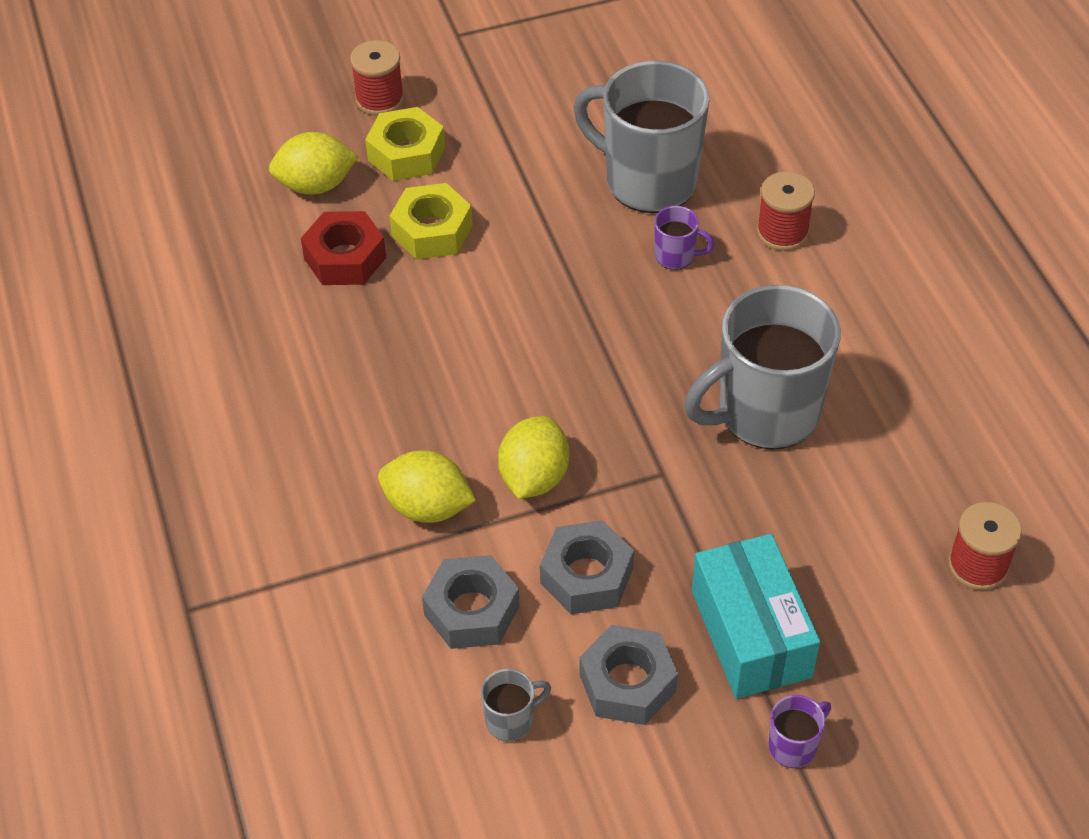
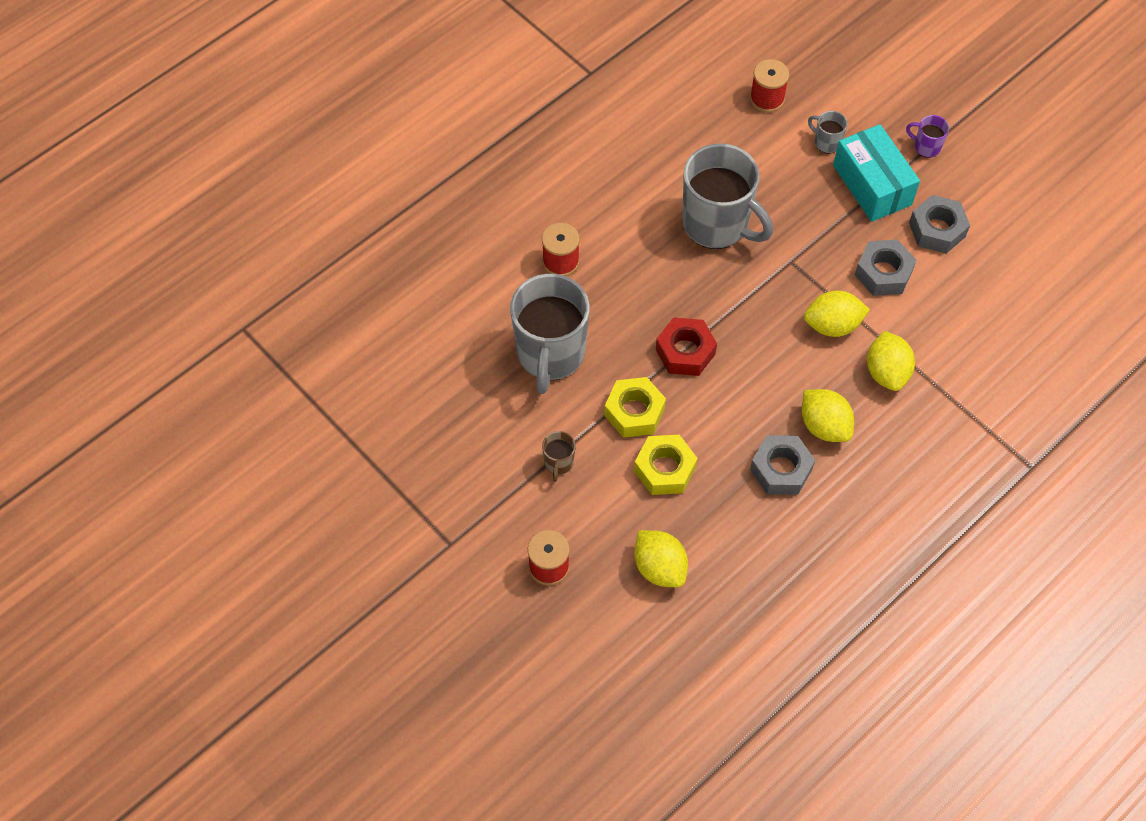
camera: 115 degrees left, 10 degrees up
red nut [301,211,386,285] -> red nut moved to [656,317,717,376]
yellow nut [365,107,445,181] -> yellow nut moved to [604,377,666,438]
grey nut [422,555,520,649] -> grey nut moved to [750,435,815,495]
grey mug [481,669,551,741] -> grey mug moved to [808,111,847,153]
purple mug [654,206,714,270] -> none
turquoise box [692,534,820,699] -> turquoise box turned 75 degrees counterclockwise [833,124,920,222]
none -> brown mug [542,431,575,482]
none -> yellow lemon [802,389,854,442]

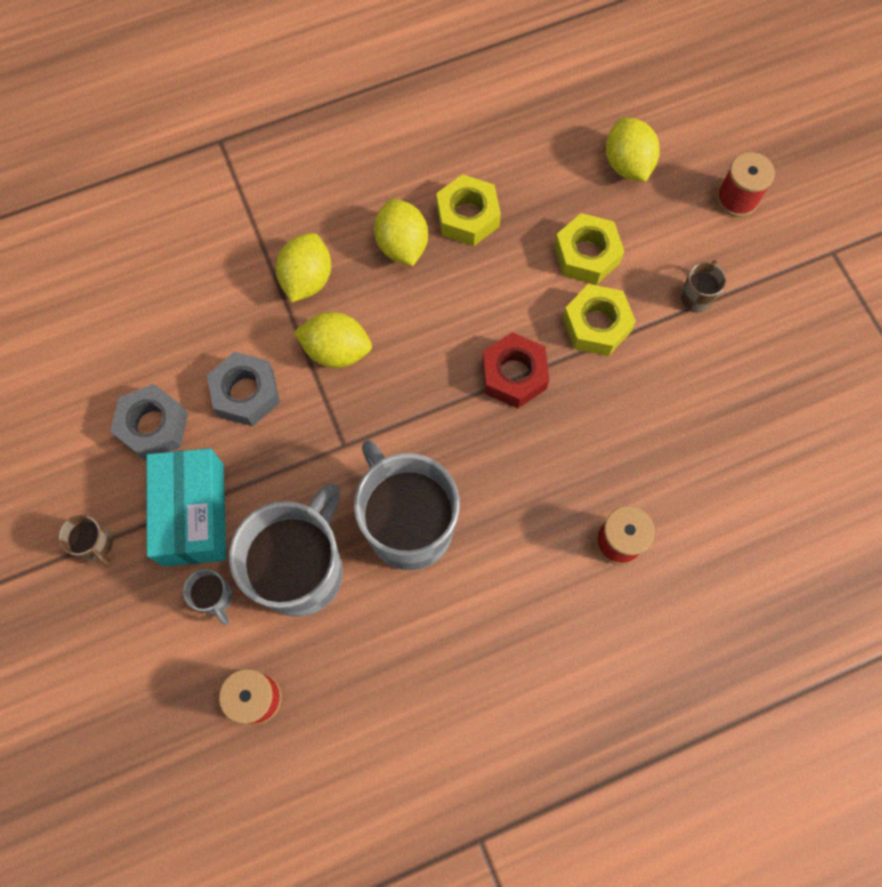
camera: 160 degrees left, 10 degrees up
grey mug [510,274,590,394] -> grey mug moved to [229,484,343,617]
grey nut [750,435,815,495] -> yellow nut [436,174,501,246]
purple mug [906,115,949,158] -> brown mug [59,515,113,567]

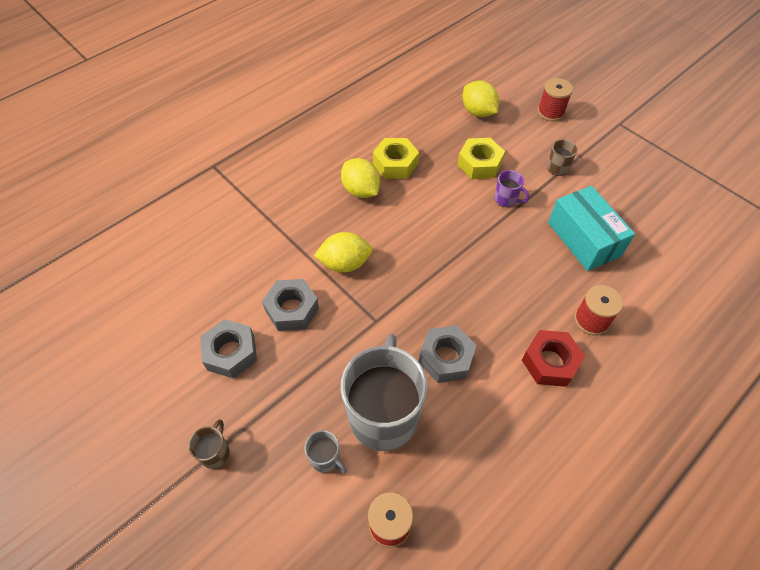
camera: 20 degrees left, 15 degrees down
brown mug [59,515,113,567] -> brown mug turned 105 degrees counterclockwise [188,419,230,469]
turquoise box [147,448,226,566] -> turquoise box moved to [548,186,635,271]
yellow lemon [276,233,331,303] -> none
grey mug [354,440,460,570] -> grey nut [419,325,477,383]
red nut [482,332,549,408] -> red nut moved to [522,330,585,387]
yellow nut [562,284,636,356] -> purple mug [495,170,529,207]

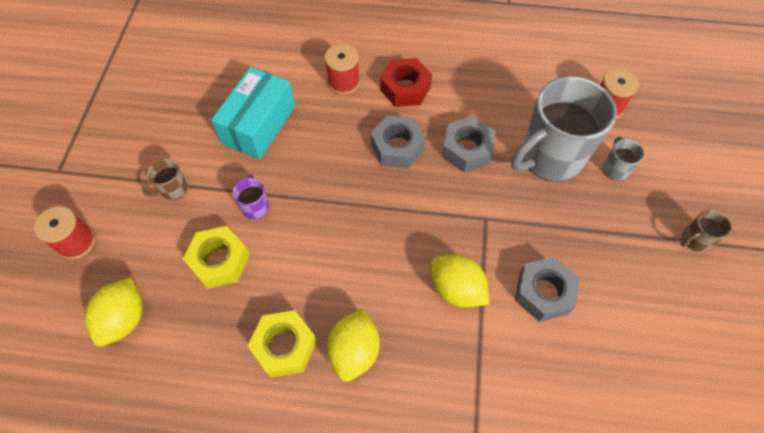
camera: 130 degrees left, 5 degrees up
grey nut [200,319,257,379] -> grey nut moved to [370,115,426,168]

